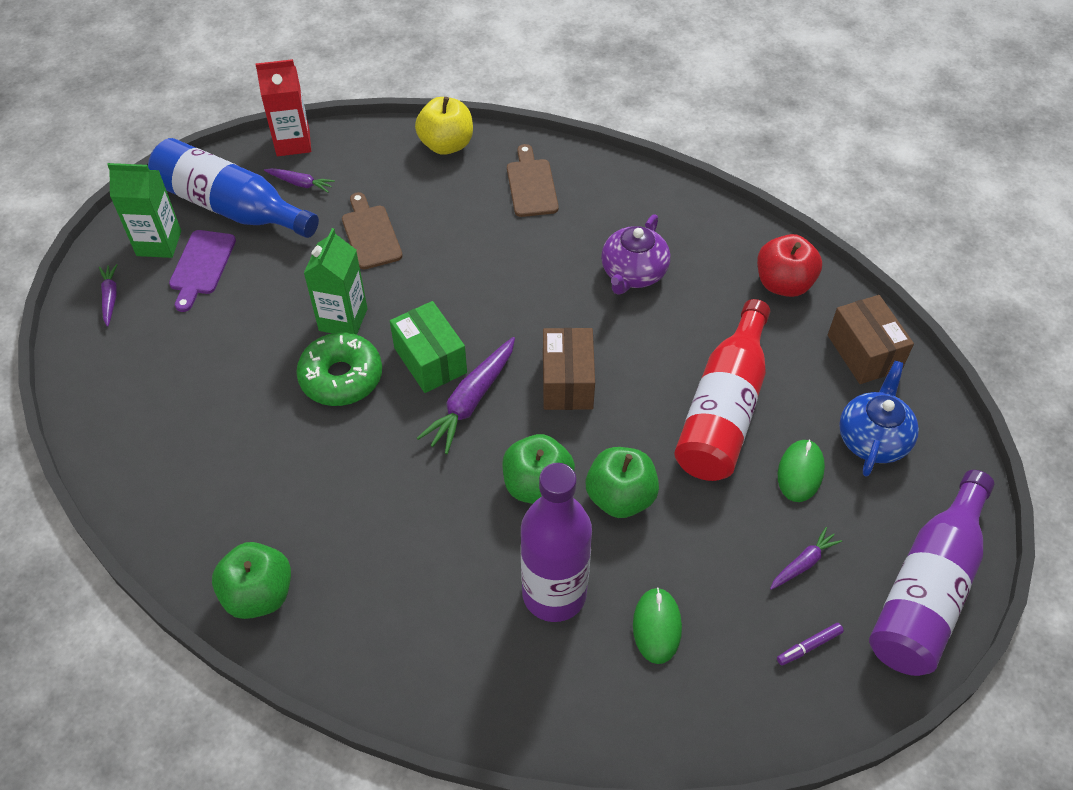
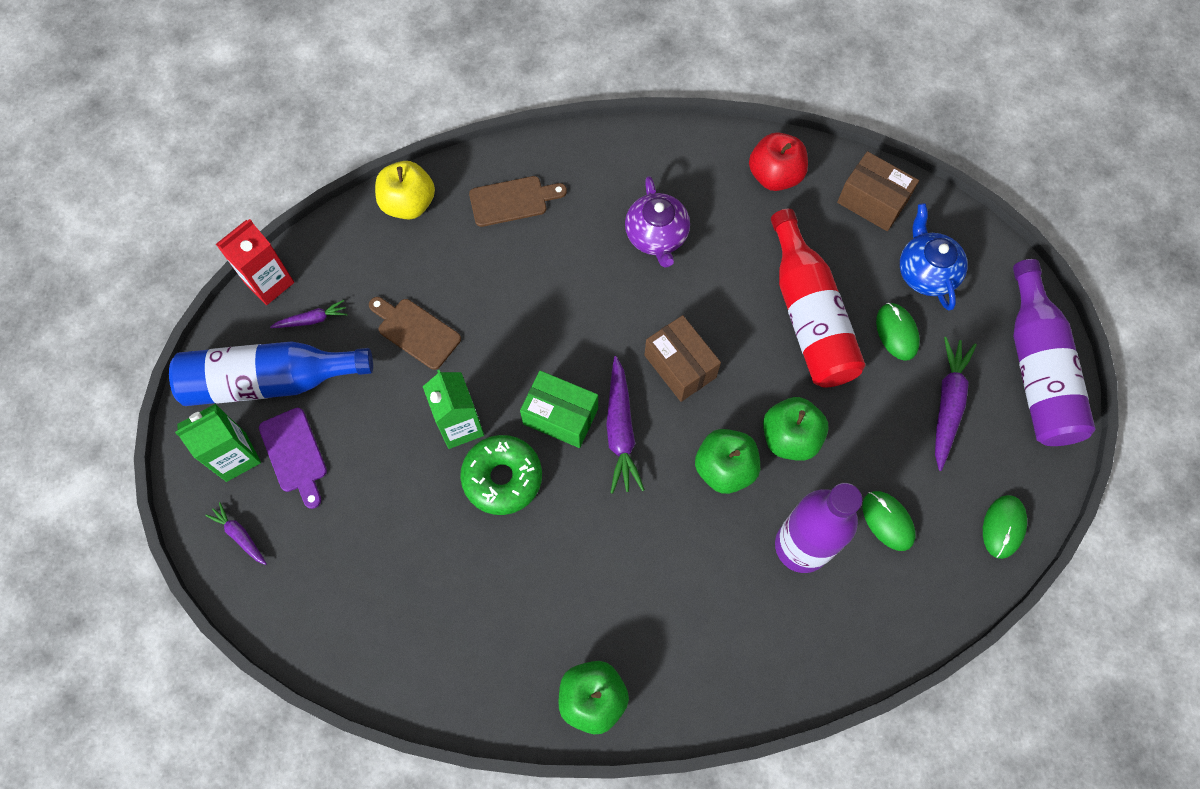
camera: 35 degrees left, 15 degrees up
brown cutting board [507,144,559,217] -> brown cutting board turned 120 degrees clockwise [469,176,567,227]
purple carrot [770,527,842,590] -> purple carrot [935,337,977,471], size x1.79
purple marker [777,623,844,665] -> none
none -> green mouse [983,495,1027,559]

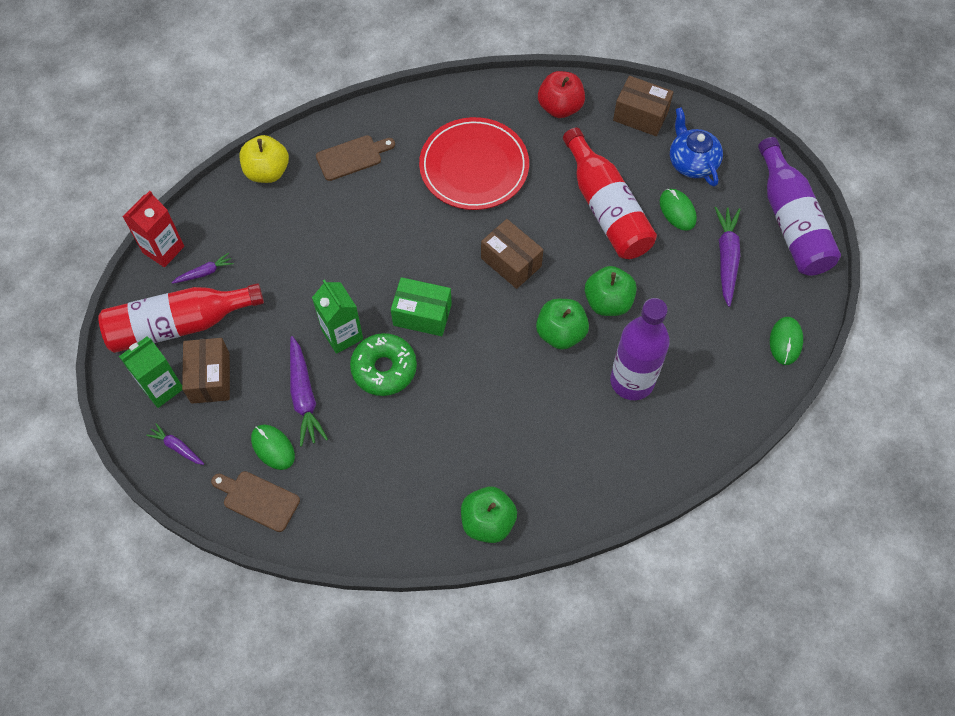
camera: 10 degrees left, 5 degrees down
blue bottle [169,341,373,406] -> red bottle [98,283,264,353]
purple cutting board [259,408,327,509] -> brown box [182,338,230,404]
brown cutting board [369,297,461,370] -> brown cutting board moved to [211,471,300,532]
purple carrot [606,356,645,494] -> purple carrot moved to [290,336,328,447]
purple teapot [625,176,690,268] -> red plate [419,117,529,210]
green mouse [863,491,915,551] -> green mouse moved to [251,424,295,470]

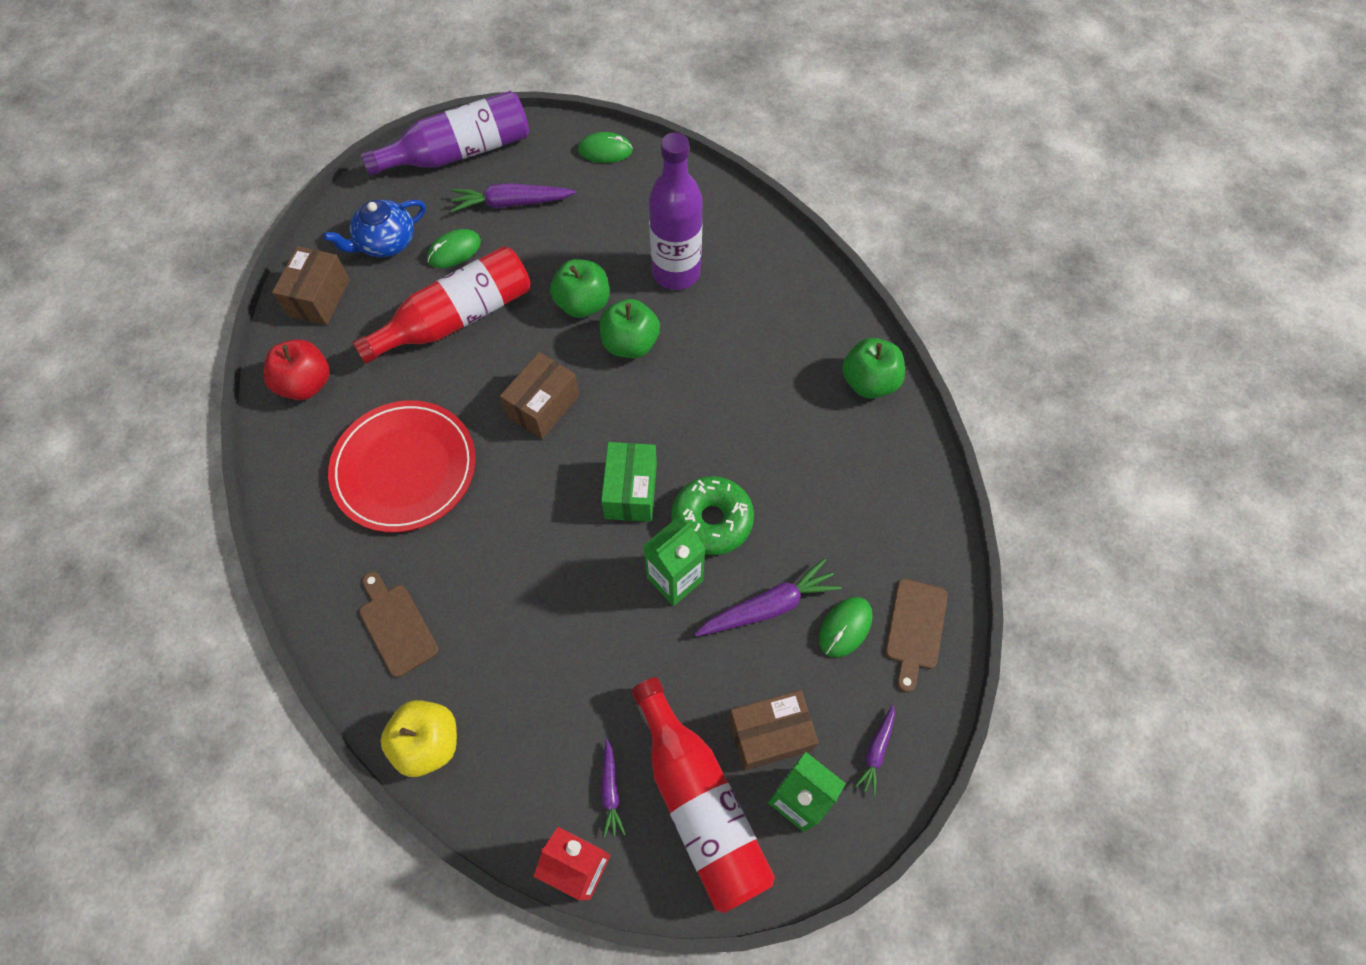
camera: 100 degrees left, 0 degrees up
purple carrot [172,253,234,284] -> purple carrot turned 150 degrees counterclockwise [601,739,625,838]

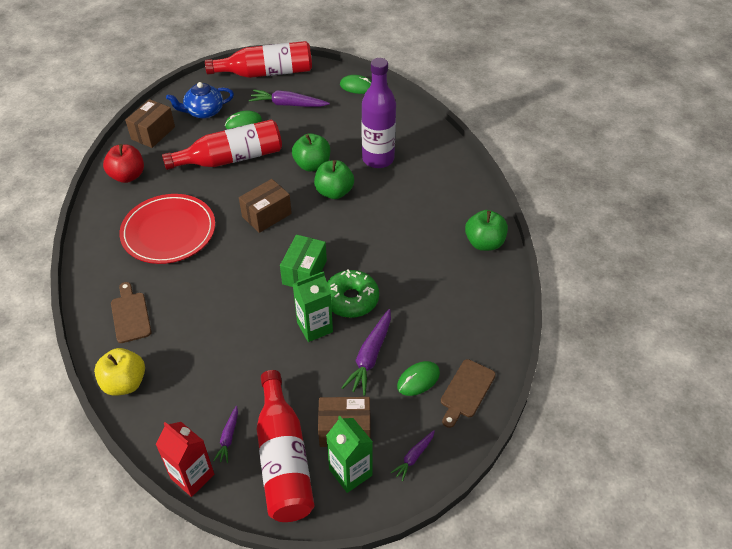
camera: 15 degrees right, 15 degrees down
purple bottle [360,91,529,176] -> red bottle [205,41,312,78]
purple carrot [695,558,842,636] -> purple carrot turned 120 degrees clockwise [341,309,391,396]

